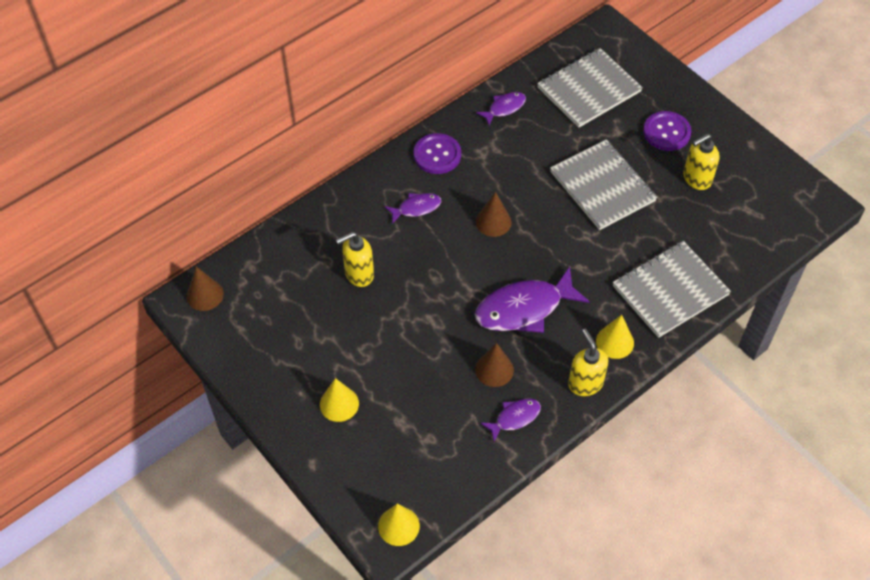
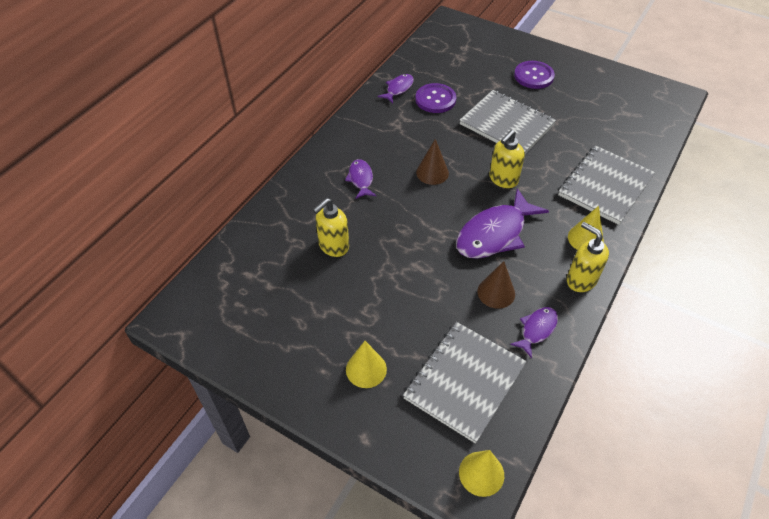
camera: 20 degrees left, 5 degrees down
brown cone [186,266,224,311] -> none
purple fish [385,193,441,224] -> purple fish turned 60 degrees counterclockwise [345,159,376,199]
purple button [414,133,461,174] -> purple button moved to [415,83,456,113]
grey notebook [537,48,643,128] -> grey notebook moved to [403,322,527,443]
yellow soap dispenser [683,134,719,190] -> yellow soap dispenser moved to [489,130,525,188]

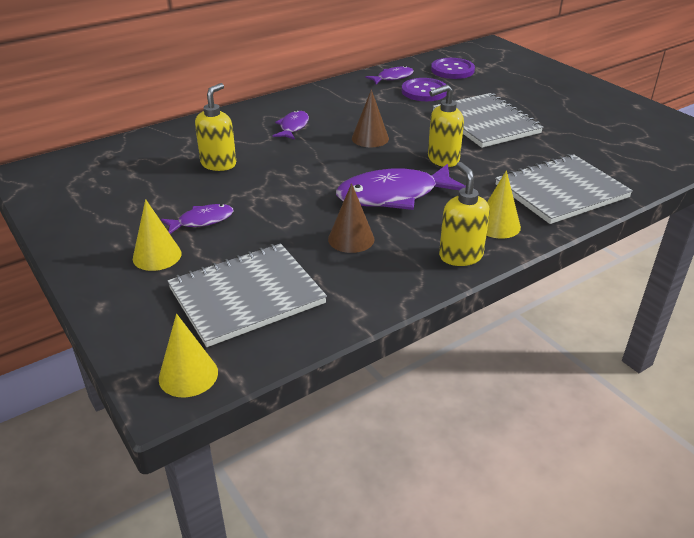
camera: 25 degrees right, 15 degrees down
yellow soap dispenser [313,198,349,257] -> yellow soap dispenser turned 135 degrees clockwise [195,83,236,171]
purple fish [510,307,558,358] -> purple fish moved to [161,204,233,234]
purple button [514,61,555,89] -> purple button moved to [431,58,475,79]

